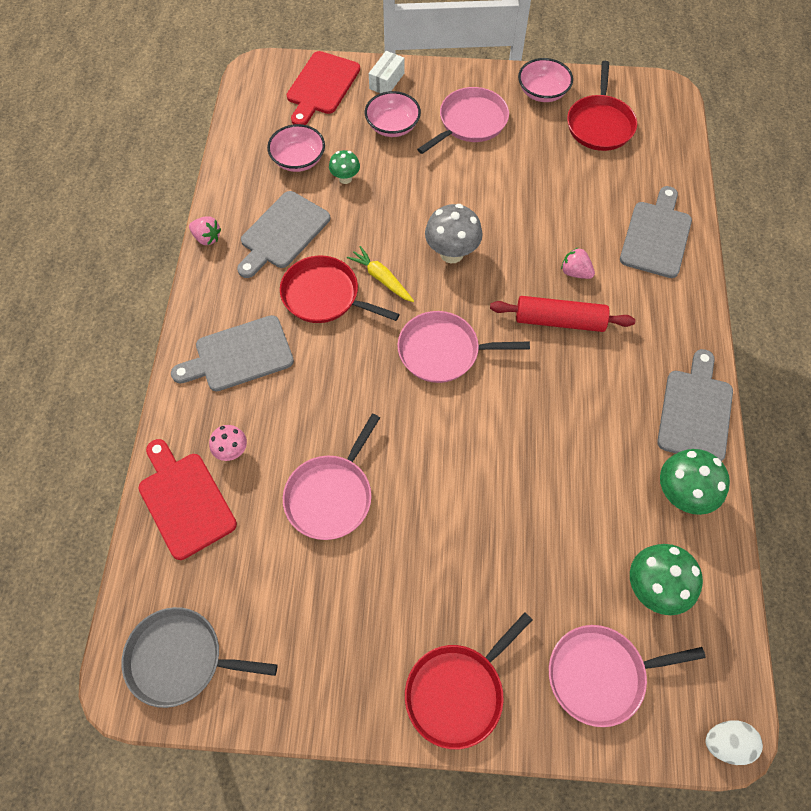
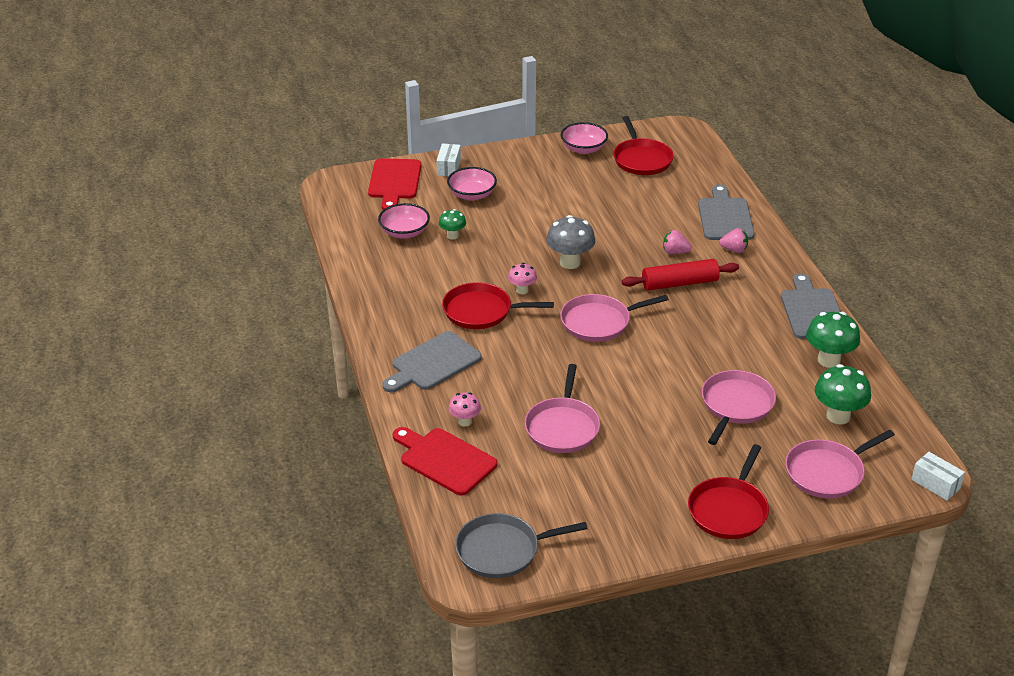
camera: 20 degrees left, 25 degrees down
pink strawberry [189,216,221,245] -> pink strawberry moved to [719,228,748,253]
grey cutting board [237,191,330,278] -> none
yellow carrot [347,246,414,302] -> pink mushroom [508,263,537,294]
pink pan [417,87,509,154] -> pink pan moved to [702,370,776,445]
white egg [705,720,763,765] -> white box [911,452,965,501]

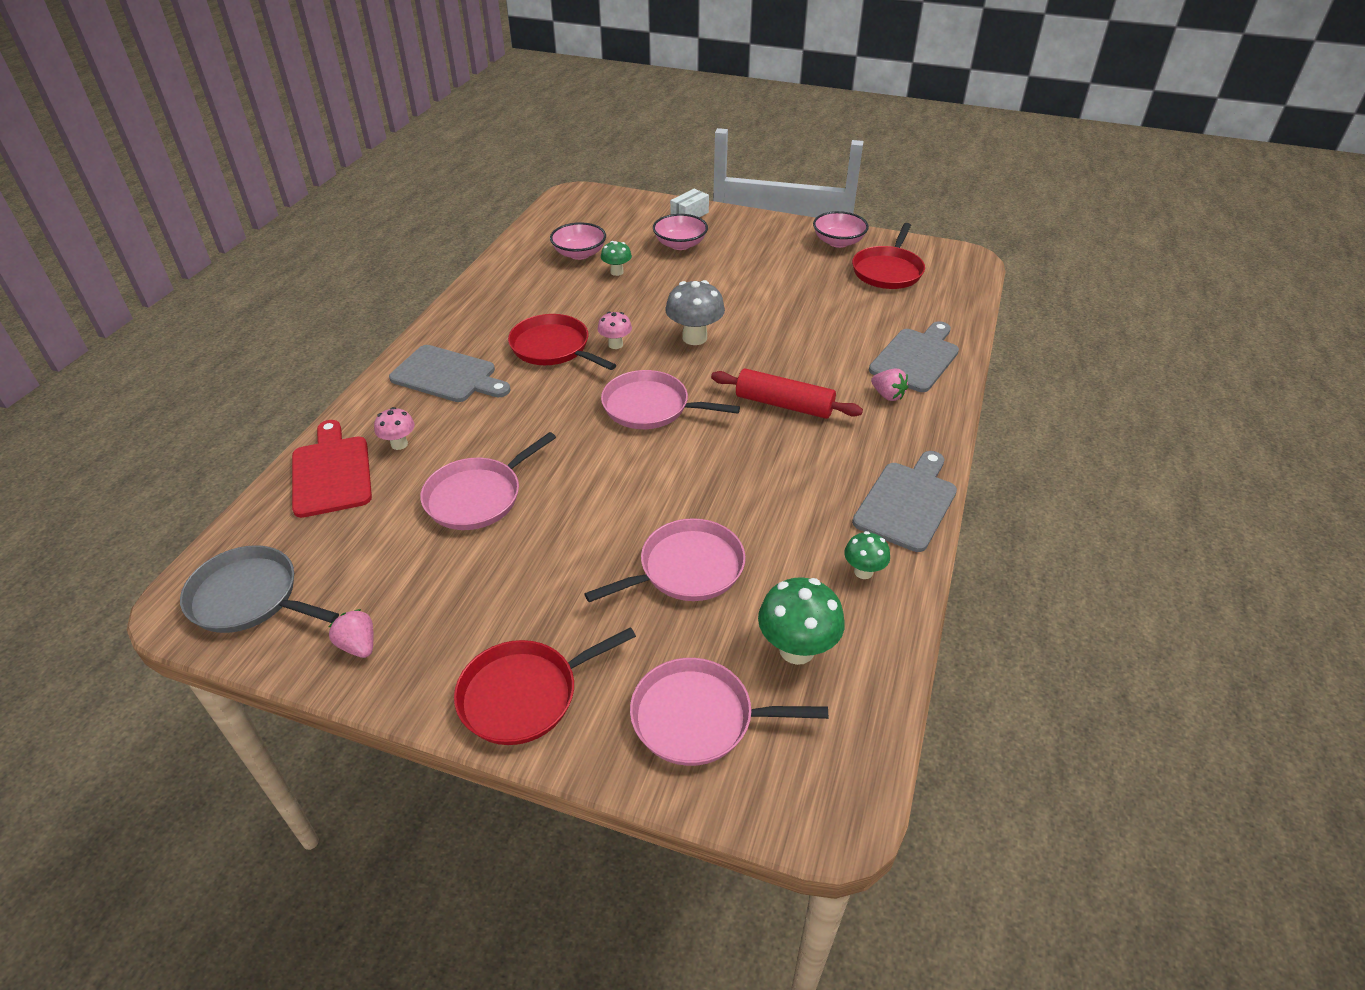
camera: 35 degrees right, 5 degrees up
red cutting board [368,158,421,210] -> none
grey cutting board [382,331,482,392] -> grey cutting board turned 150 degrees counterclockwise [389,345,510,402]
pink strawberry [663,230,692,254] -> pink strawberry moved to [329,609,374,658]
green mushroom [806,312,860,368] -> green mushroom [844,531,890,579], size x0.58
white box [911,452,965,501] -> none

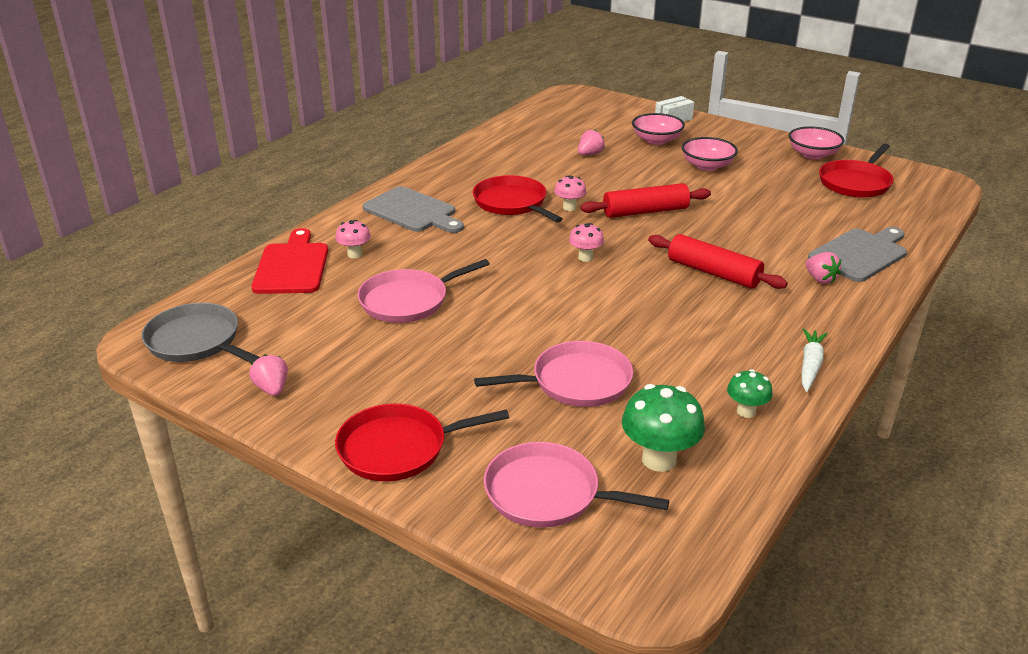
camera: 15 degrees right, 10 degrees down
pink bowl [550,222,606,260] -> pink bowl moved to [682,137,738,171]
green mushroom [601,241,632,276] -> pink strawberry [578,130,605,155]
pink pan [601,370,740,429] -> pink mushroom [569,223,604,262]
grey mushroom [665,280,725,345] -> red rolling pin [581,183,711,218]
grey cutting board [852,451,957,552] -> white carrot [802,328,828,392]

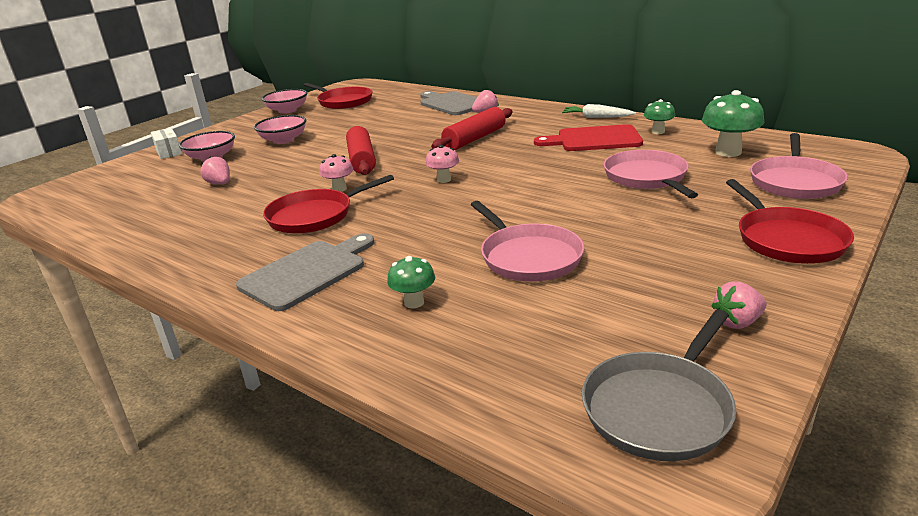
camera: 85 degrees left, 5 degrees down
red cutting board [252,228,328,294] -> red cutting board moved to [534,124,643,151]
pink mushroom [335,220,371,258] -> green mushroom [387,256,435,308]

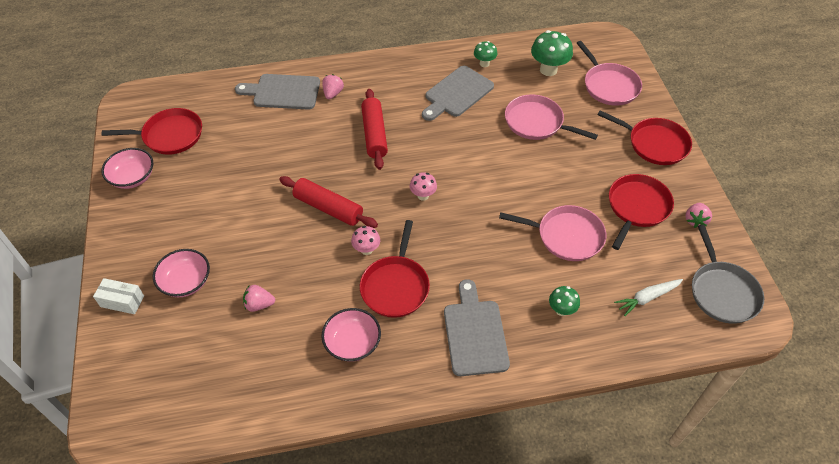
camera: 50 degrees left, 25 degrees up
pink bowl [254,115,306,144] -> pink bowl moved to [321,308,381,362]
red cutting board [534,124,643,151] -> grey cutting board [422,66,494,121]
white carrot [562,104,636,118] -> white carrot moved to [614,279,683,316]
none -> red pan [609,174,674,250]

